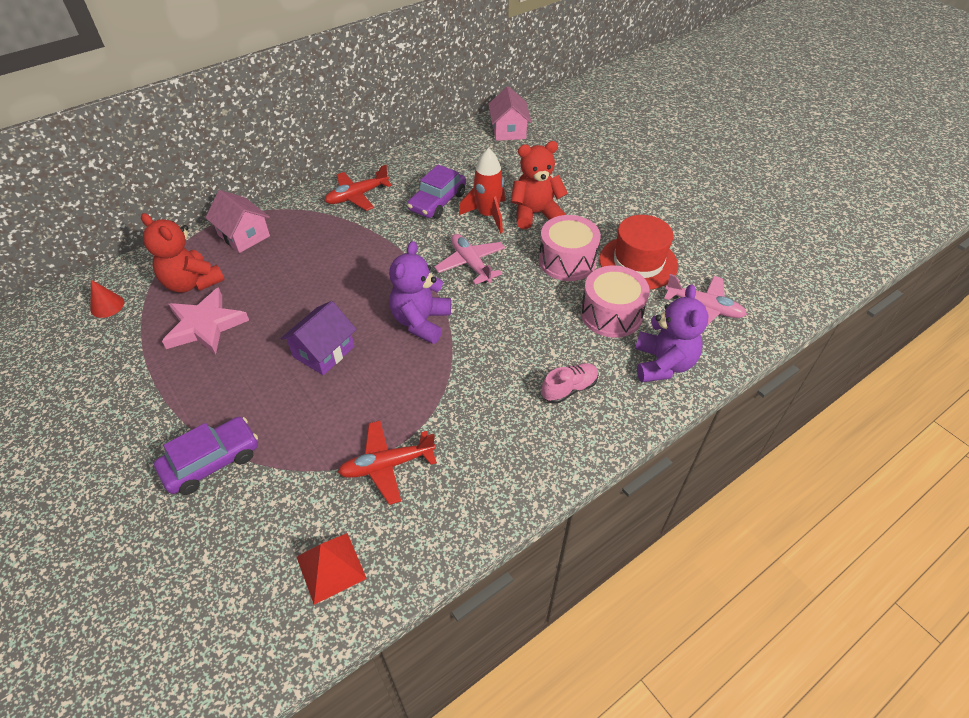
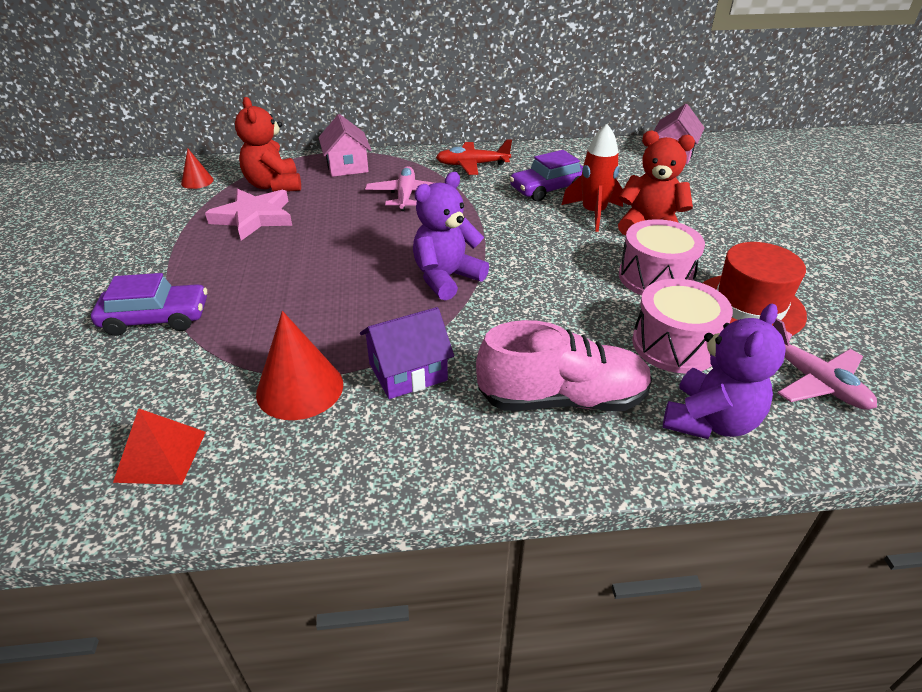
camera: 30 degrees right, 10 degrees down
purple house [280,301,357,375] -> purple house moved to [360,307,454,399]
red plane [338,421,437,505] -> red cone [256,311,343,420]
pink plane [434,234,505,285] -> pink plane moved to [365,166,433,211]
pink shoe [542,363,599,404] -> pink shoe [476,320,653,411], size x1.91

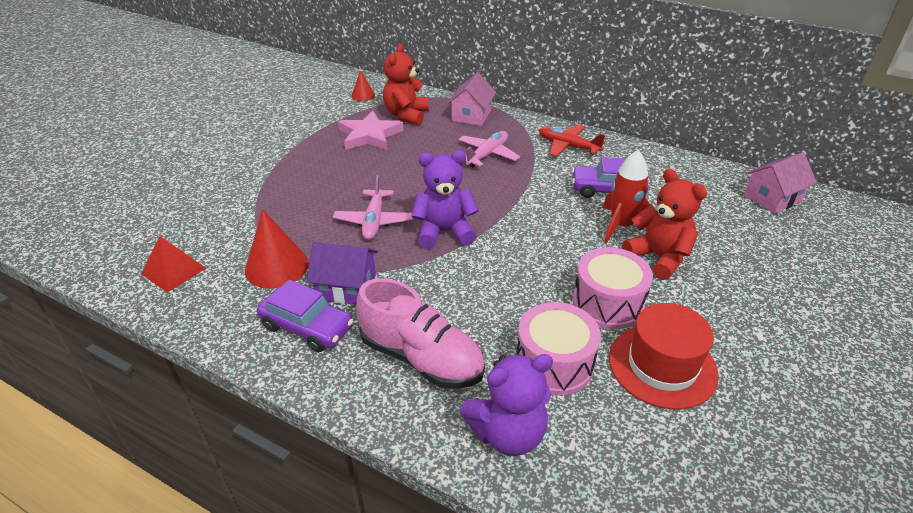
camera: 35 degrees right, 0 degrees up
purple car [91,273,207,336] -> purple car moved to [257,280,354,352]
pink plane [773,318,877,410] -> pink plane moved to [333,175,413,240]

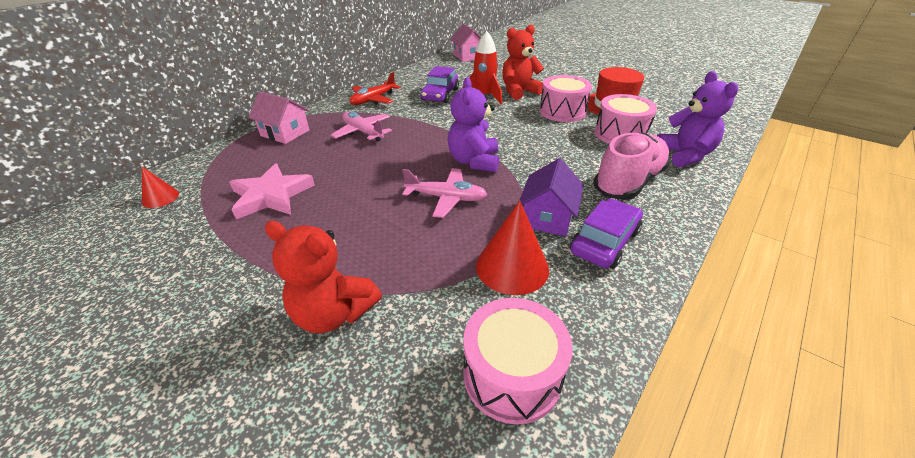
camera: 80 degrees left, 0 degrees up
red pyramid [141,236,206,293] -> pink drum [463,298,573,424]
red teddy bear [383,44,429,125] -> red teddy bear moved to [265,221,382,333]

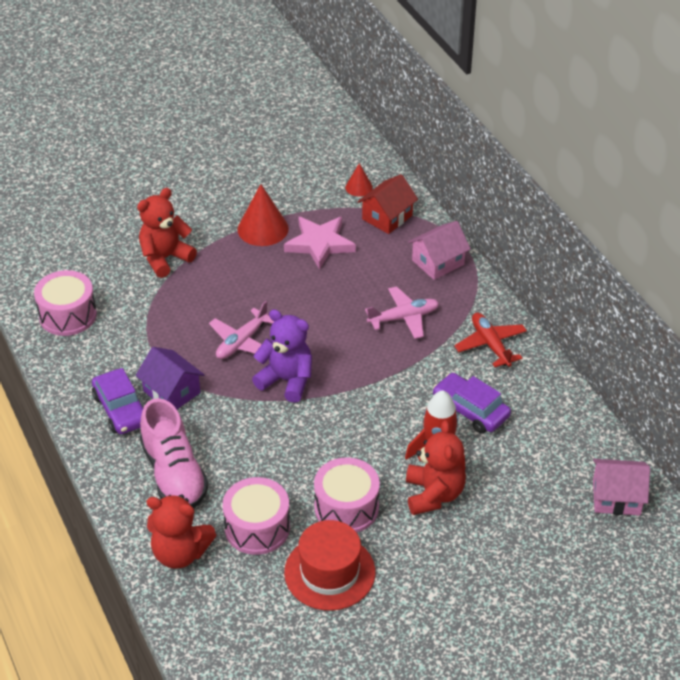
camera: 115 degrees right, 5 degrees up
red cone [476,201,549,295] -> red cone moved to [238,184,289,246]
purple teddy bear [657,71,738,167] -> red teddy bear [146,494,216,569]
none -> red house [357,174,418,234]

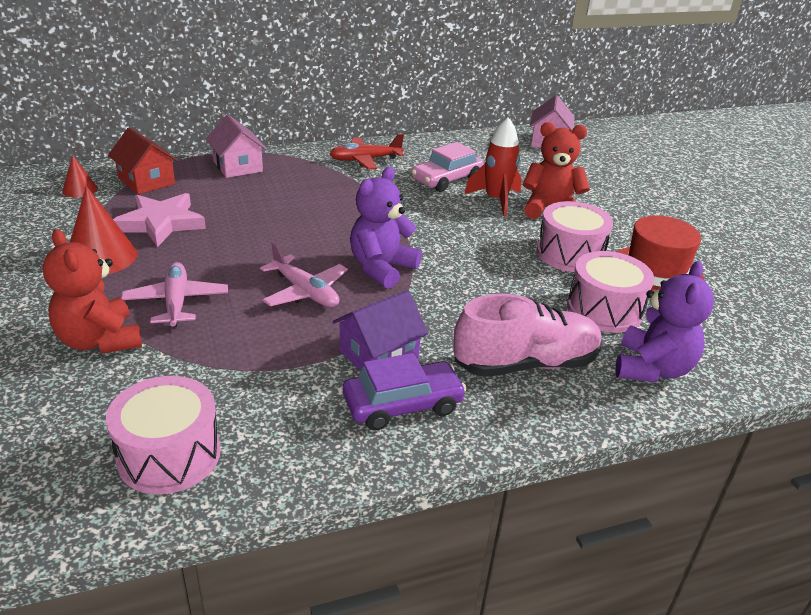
camera: 85 degrees left, 10 degrees down
red teddy bear [146,494,216,569] -> purple teddy bear [616,261,714,383]
pink plane [365,286,439,339] -> pink plane moved to [121,262,228,327]
purple car [433,373,511,434] -> pink car [411,142,483,192]

